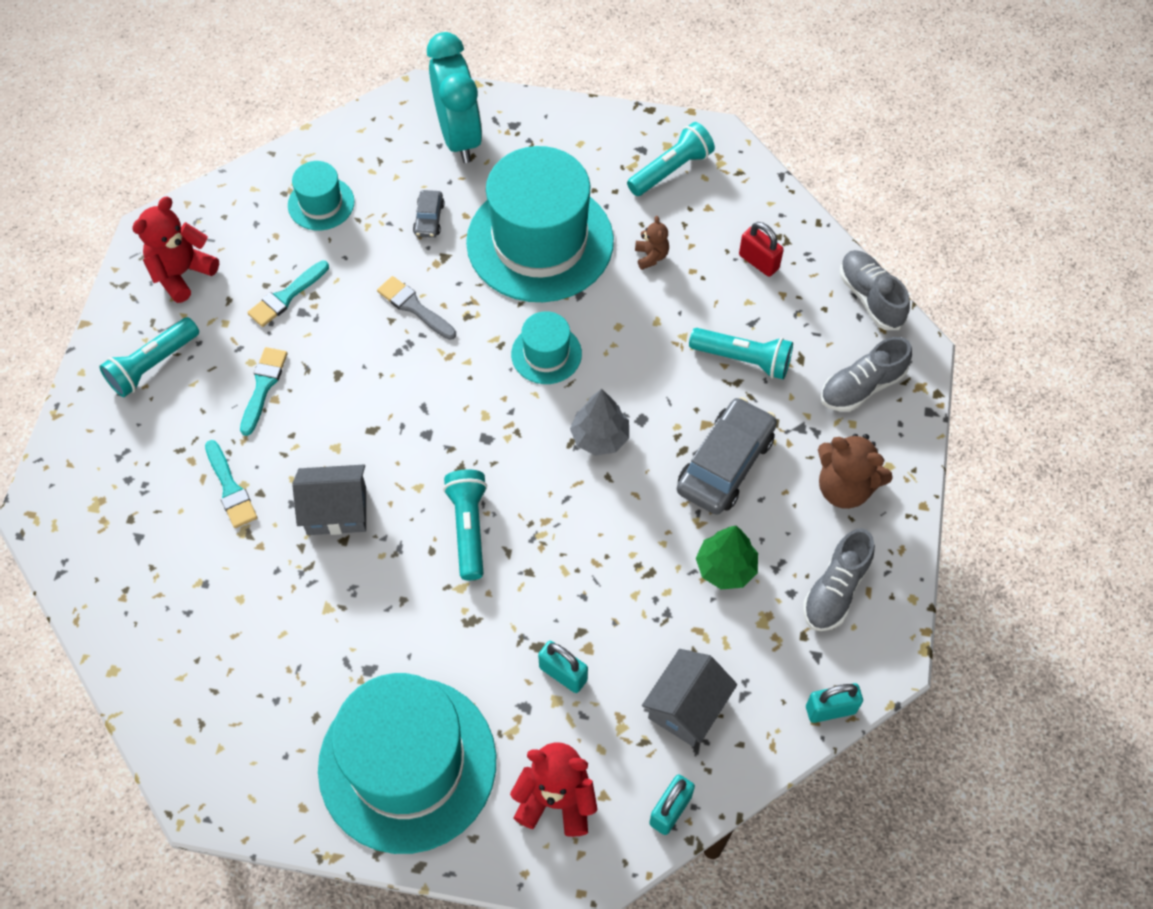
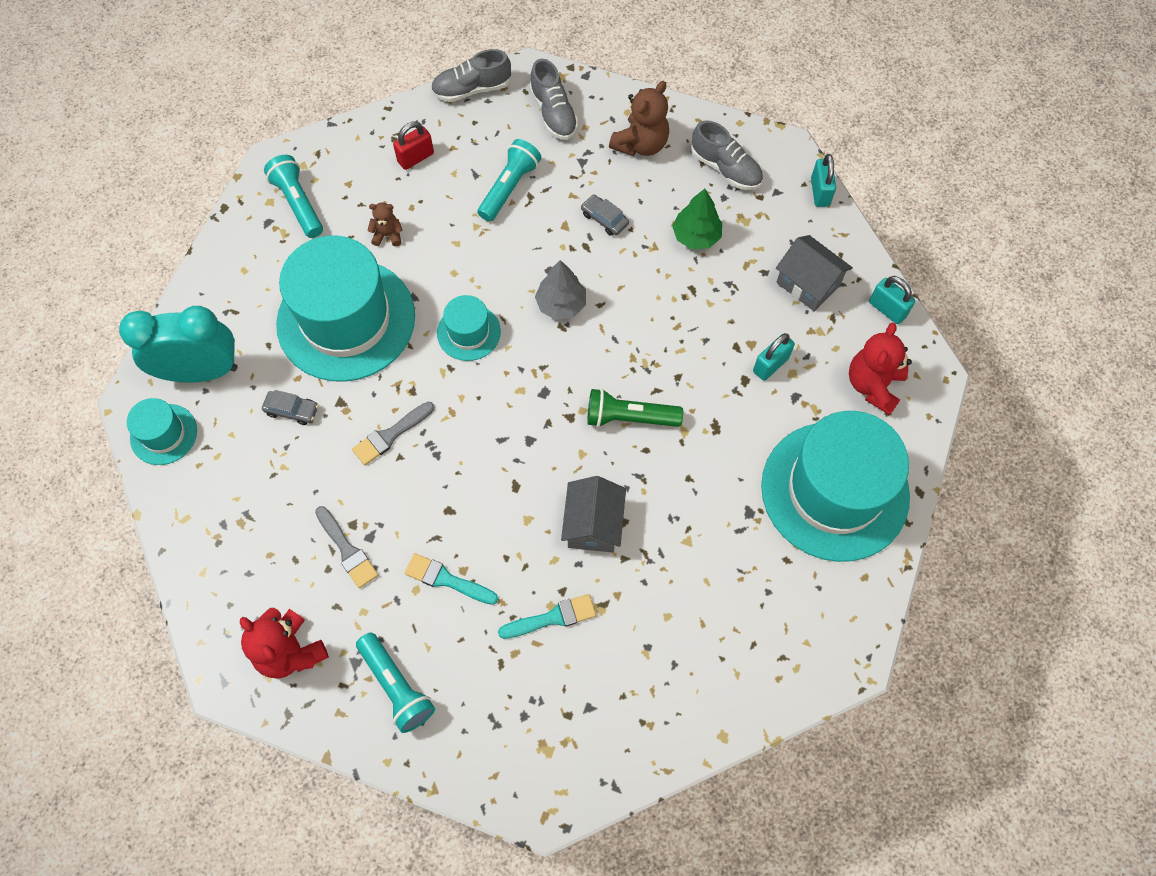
camera: 80 degrees left, 5 degrees up
turquoise brush [247,261,329,327] -> grey brush [315,506,378,588]
turquoise hat [288,161,355,230] -> turquoise hat moved to [127,398,197,465]
turquoise flashlight [443,469,487,580] -> green flashlight [587,389,683,427]
grey car [677,397,777,515] -> grey car [581,194,629,236], size x0.49

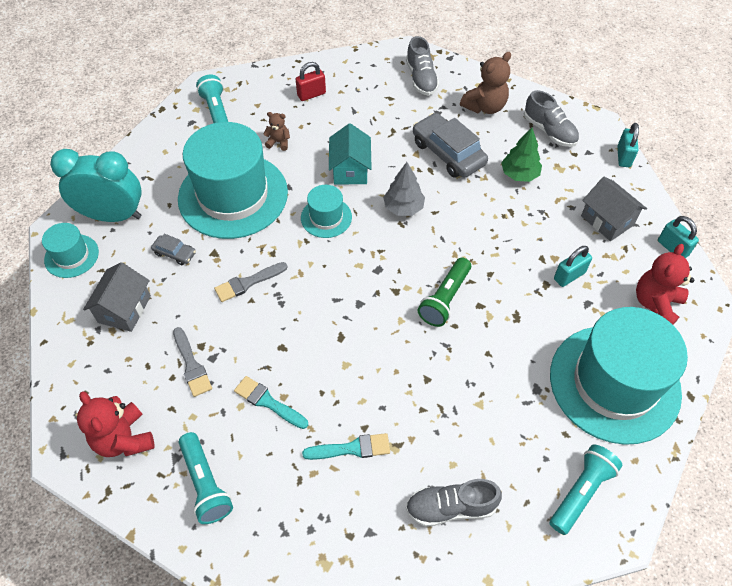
camera: 10 degrees right, 10 degrees down
grey shoe [431,49,512,102] -> grey shoe moved to [406,479,502,527]
turquoise flashlight [478,139,541,222] -> turquoise flashlight moved to [549,444,623,535]
grey house [561,476,626,553] -> grey house moved to [83,262,151,332]
grey car [581,194,629,236] -> grey car [413,113,488,178], size x2.06
green flashlight [587,389,683,427] -> green flashlight turned 75 degrees counterclockwise [418,258,471,327]
none -> turquoise house [329,123,372,185]

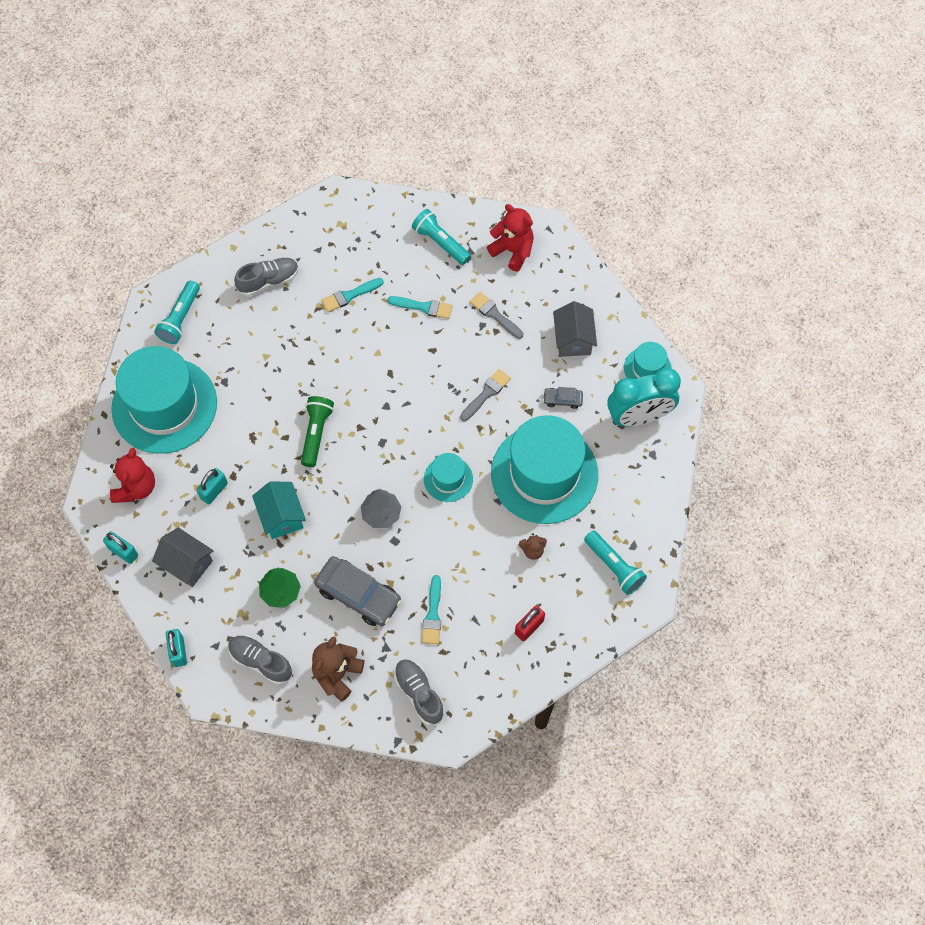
camera: 160 degrees right, 10 degrees up
turquoise house [329,123,372,185] -> turquoise house moved to [252,481,306,539]
none -> turquoise brush [422,575,441,644]

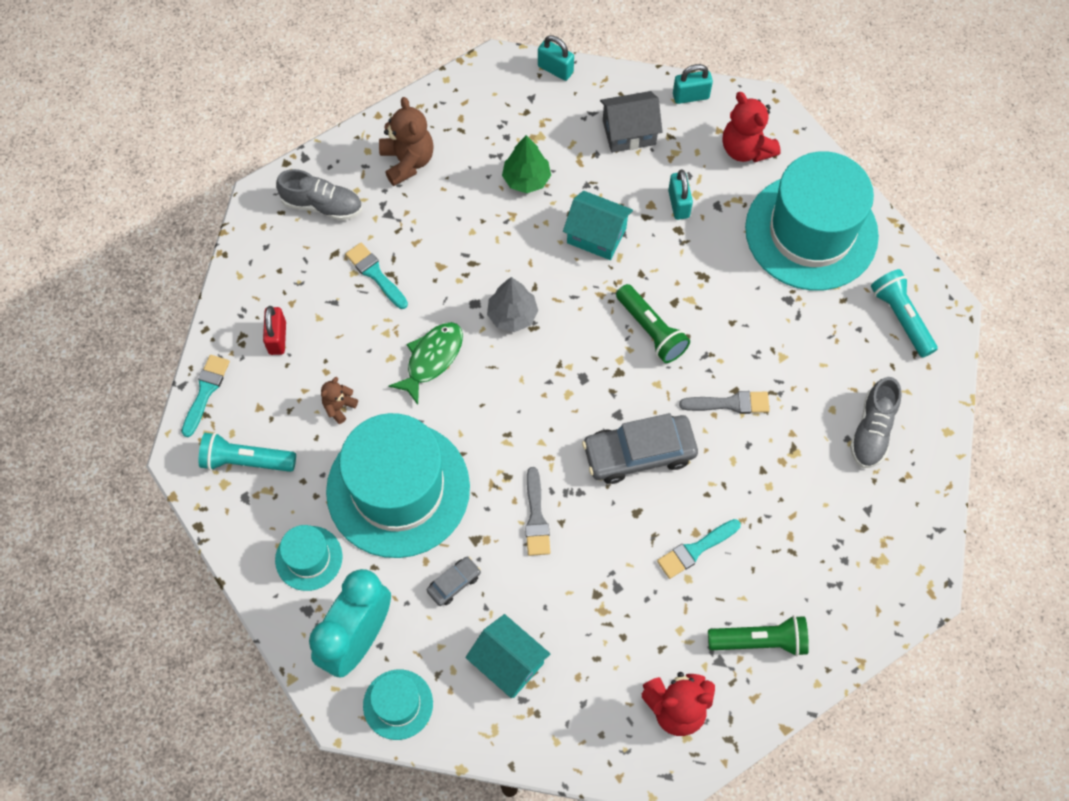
camera: 135 degrees right, 0 degrees up
grey shoe [228,635,293,685] -> none
grey car [314,556,402,626] -> grey car moved to [582,413,698,484]
turquoise brush [322,278,384,312] -> turquoise brush moved to [182,355,230,437]
turquoise flashlight [412,209,471,265] -> green flashlight [708,615,809,656]
turquoise hat [424,453,473,502] -> turquoise hat moved to [275,525,343,591]
grey brush [470,292,523,339] -> grey brush moved to [679,391,770,414]
grey house [553,301,597,357] -> turquoise house [465,614,550,698]
none -> green fish [388,322,463,405]

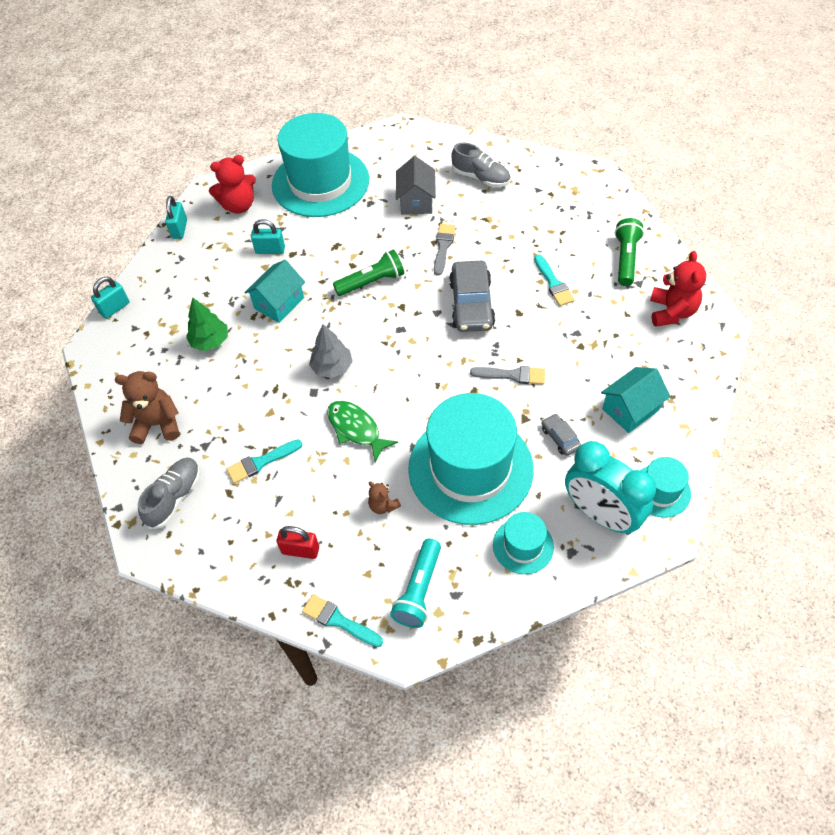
camera: 75 degrees left, 10 degrees down
grey house [600,91,663,153] -> grey house moved to [396,156,436,215]
turquoise flashlight [871,269,938,358] -> none

